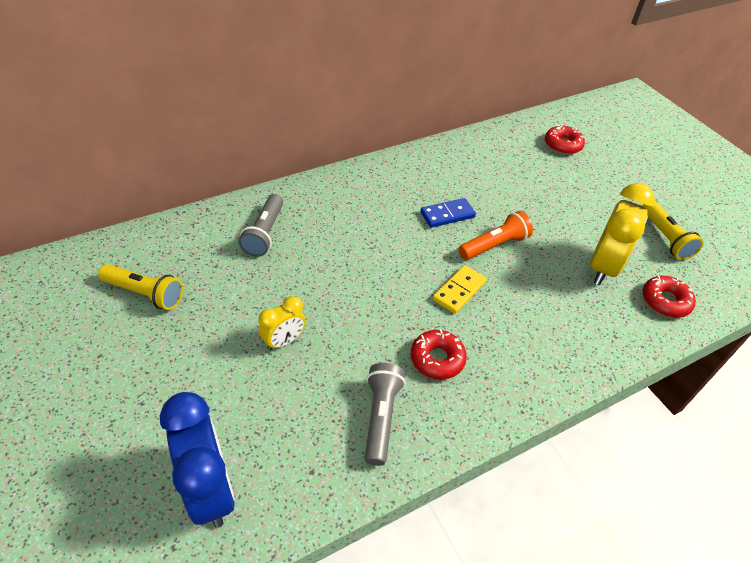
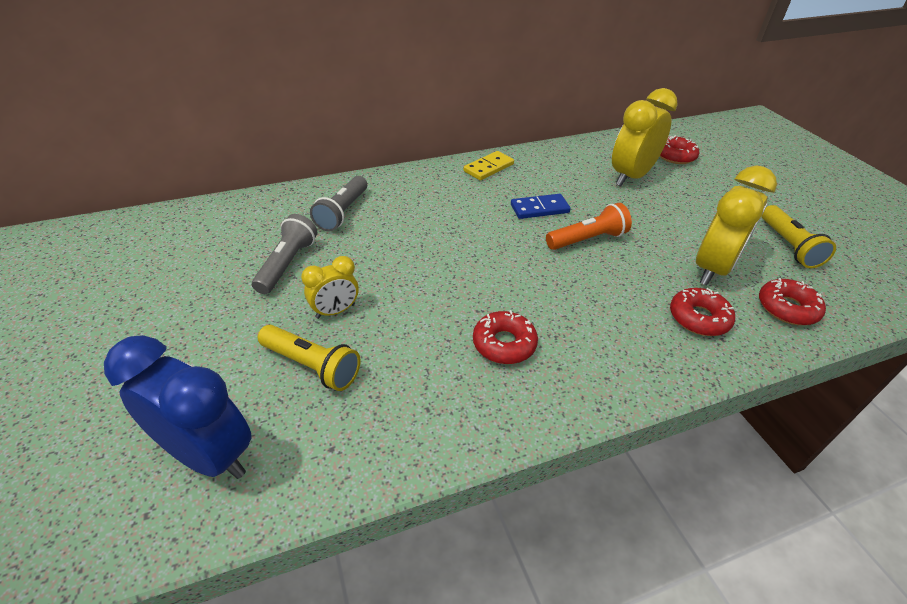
camera: 10 degrees right, 5 degrees down
yellow flashlight [98,264,183,310] -> yellow flashlight moved to [258,325,360,391]
blue clock [160,392,235,528] -> blue clock turned 45 degrees counterclockwise [104,335,251,479]
grey flashlight [365,363,405,466] -> grey flashlight moved to [252,214,317,294]
yellow domino [433,265,487,314] -> yellow domino moved to [463,151,514,180]
none -> yellow clock [612,88,678,186]
none -> red donut [670,288,735,336]

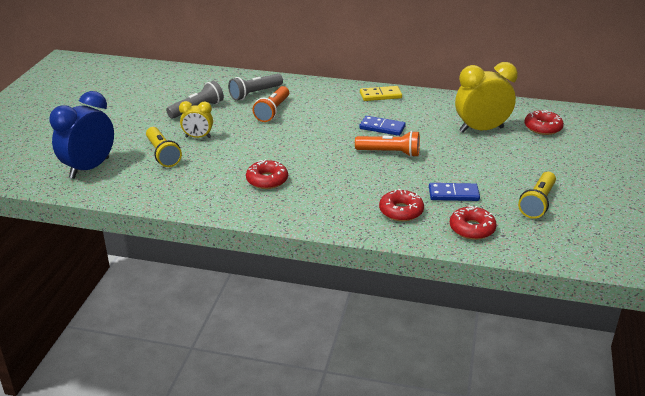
camera: 35 degrees right, 10 degrees down
blue clock [104,335,251,479] -> blue clock turned 120 degrees counterclockwise [50,91,114,179]
yellow clock [696,166,777,285] -> blue domino [429,183,480,201]
none -> orange flashlight [252,86,289,122]

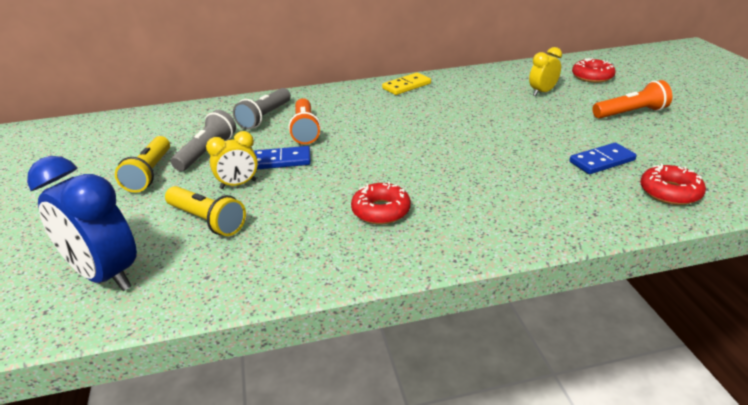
camera: 25 degrees left, 0 degrees up
blue clock [50,91,114,179] -> blue clock turned 60 degrees counterclockwise [27,156,137,291]
orange flashlight [355,131,420,157] -> orange flashlight moved to [592,80,672,119]
blue domino [359,116,406,136] -> blue domino moved to [254,146,311,169]
red donut [379,189,424,221] -> none
yellow clock [455,62,518,133] -> yellow clock [529,47,562,96], size x0.55
yellow flashlight [518,172,556,219] -> yellow flashlight moved to [115,136,170,193]

